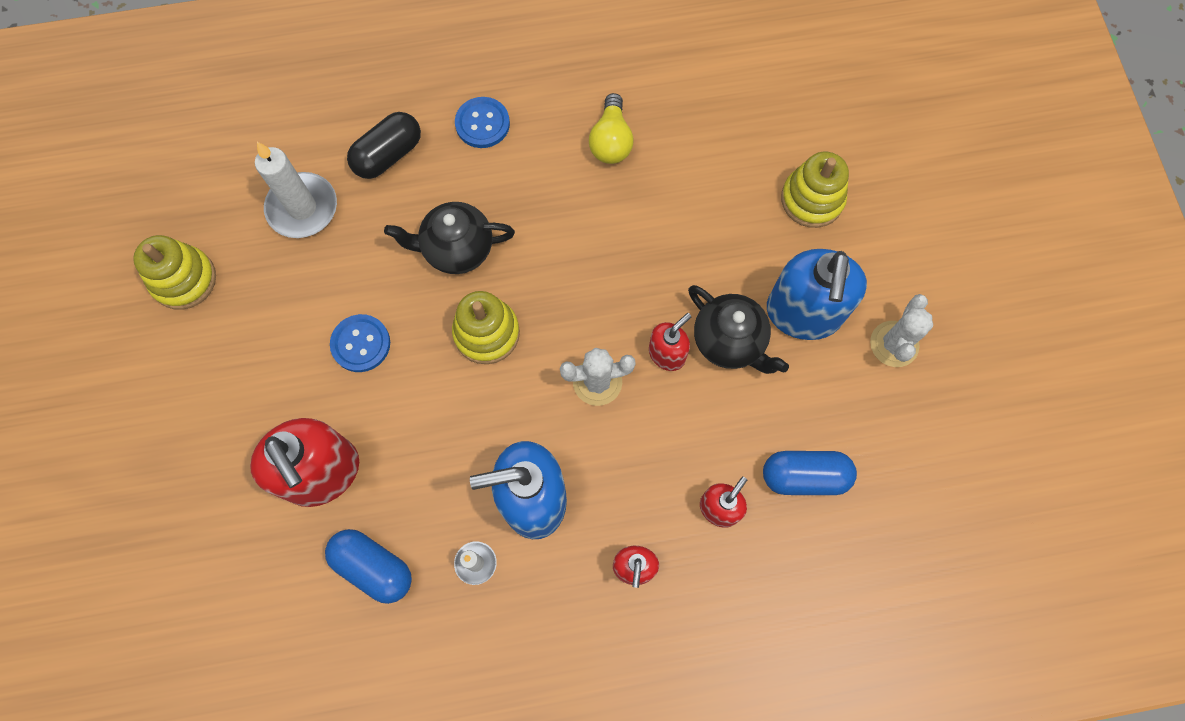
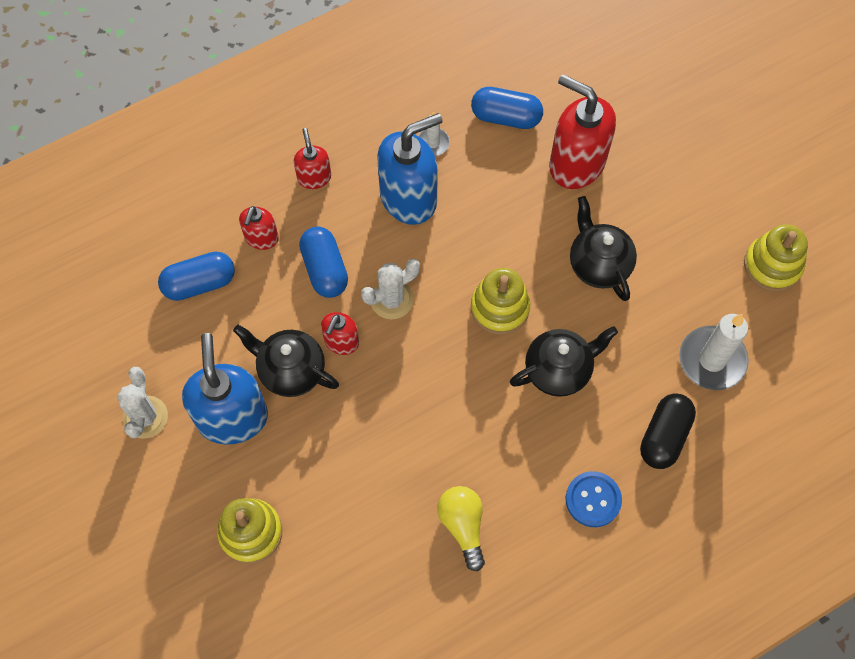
camera: 160 degrees right, 5 degrees down
blue button [330,314,390,372] -> black teapot [570,196,637,301]
none -> blue capsule [299,226,348,298]

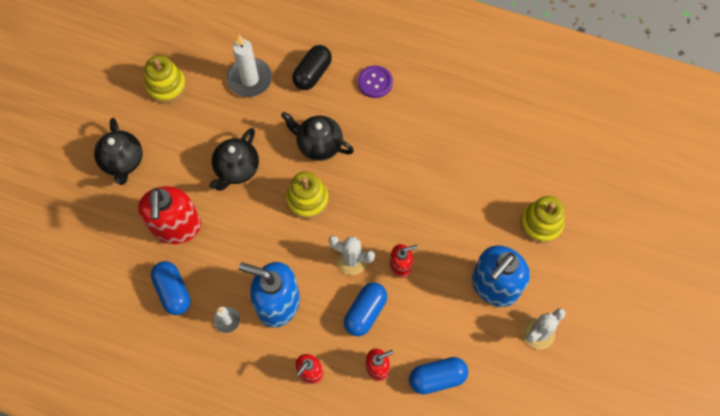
camera: 130 degrees left, 0 degrees up
blue capsule [158,252,235,301] -> blue capsule turned 45 degrees counterclockwise [409,357,468,394]
black teapot [233,325,339,397] -> black teapot moved to [94,118,142,185]
yellow light bulb [437,486,485,571] -> none
blue button [566,471,622,527] -> purple button [358,66,393,98]
black capsule [640,393,696,469] -> black capsule turned 45 degrees counterclockwise [292,45,332,90]

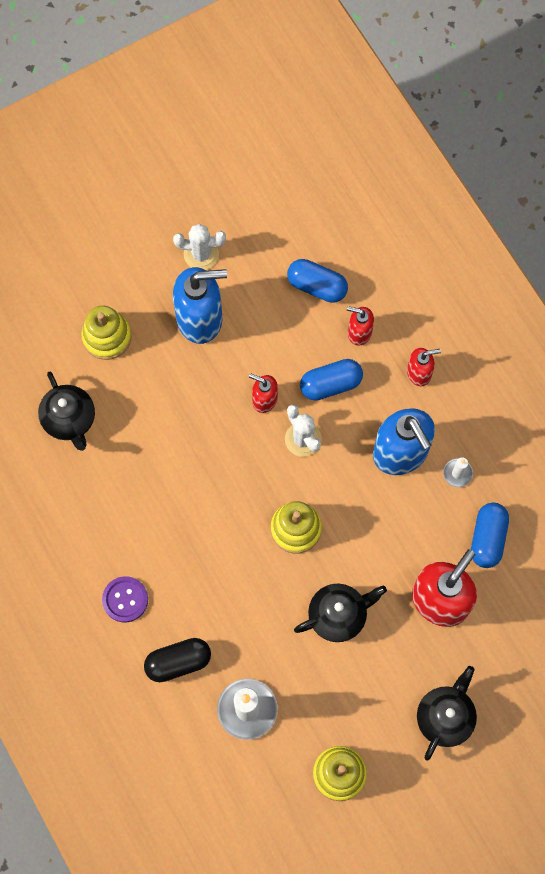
camera: 140 degrees left, 5 degrees up
black teapot [281,112,354,161] -> black teapot moved to [38,371,95,451]

